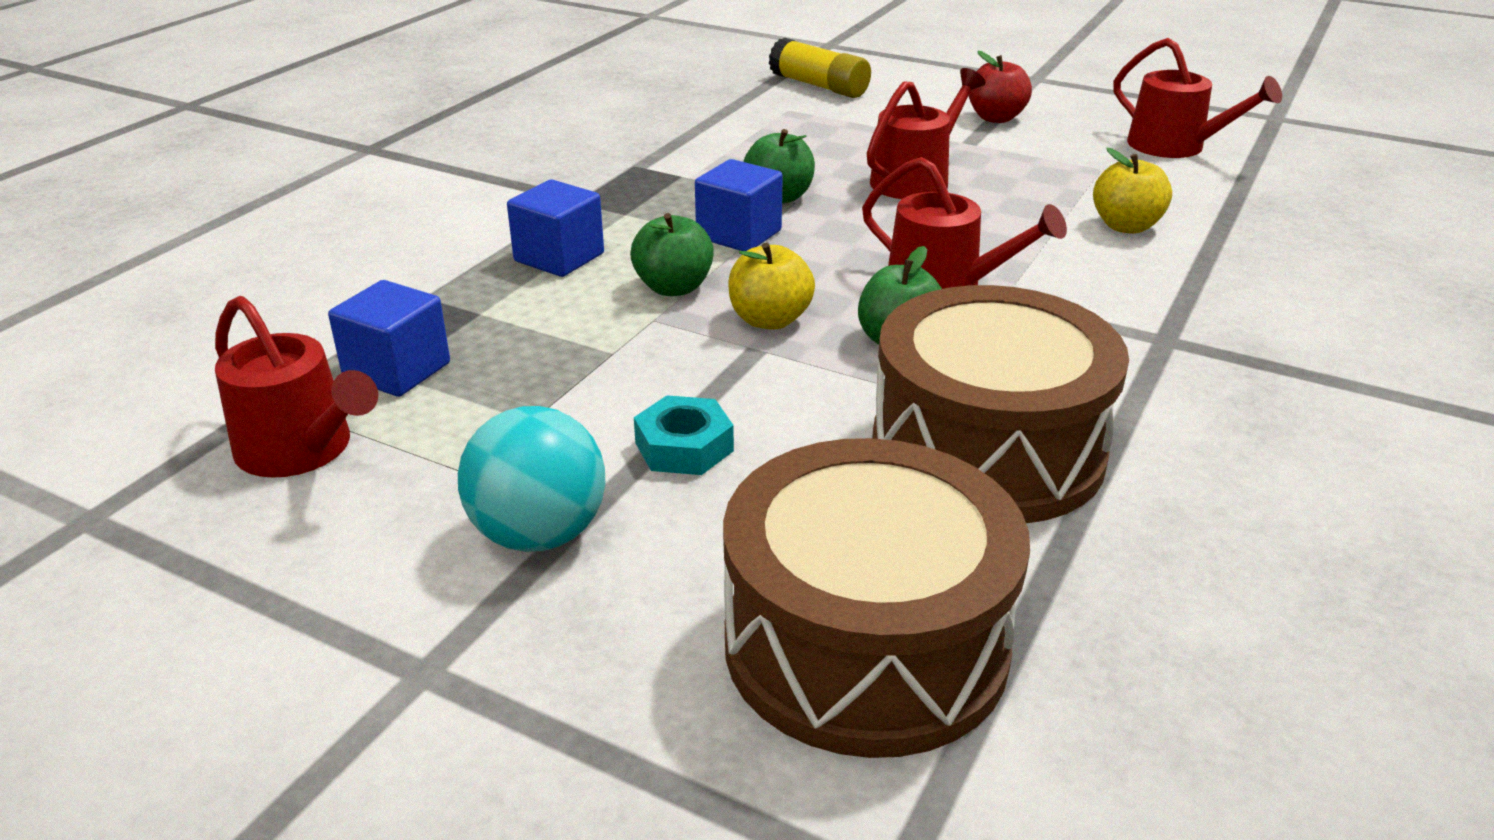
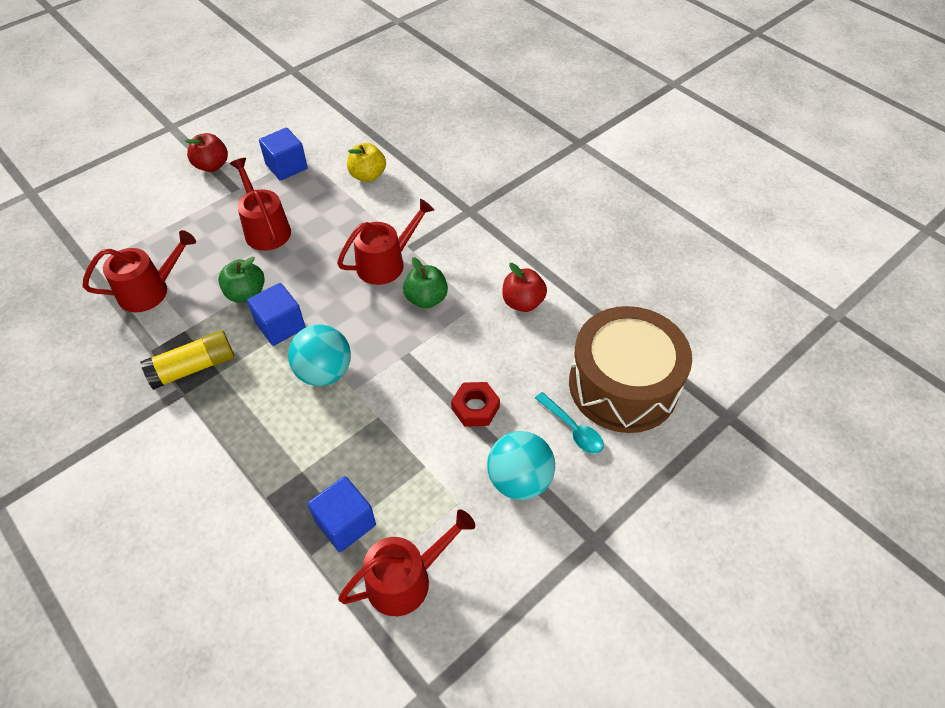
camera: 70 degrees left, 20 degrees up
blue cube [507,179,604,277] -> blue cube moved to [259,128,308,181]
green apple [630,213,714,296] -> turquoise ball [288,324,351,386]
turquoise nut [634,395,734,475] -> red nut [451,382,500,427]
yellow apple [728,243,815,330] -> none
yellow glue stick [769,37,871,98] -> yellow glue stick moved to [140,330,234,390]
brown drum [872,285,1129,523] -> red apple [502,263,547,312]
red watering can [1113,38,1282,158] -> red watering can moved to [83,230,196,312]
none -> turquoise spoon [535,392,604,454]

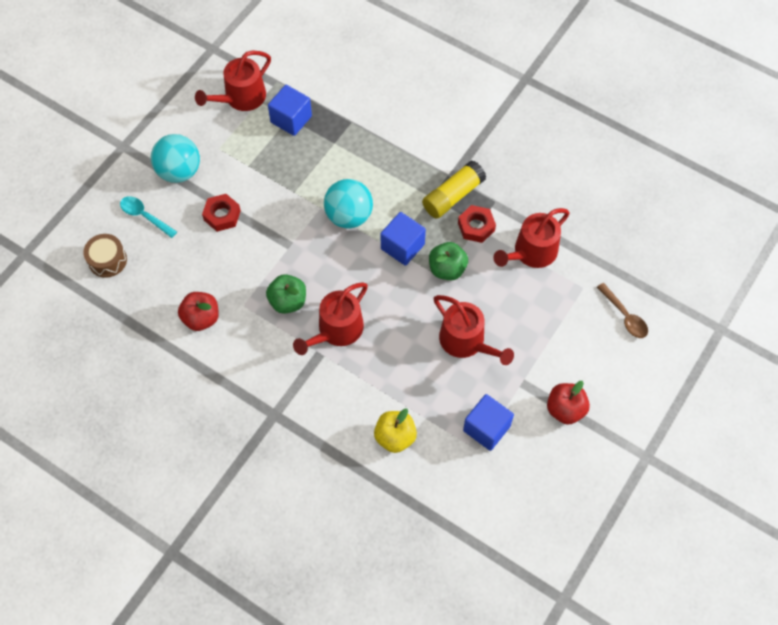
camera: 165 degrees right, 10 degrees up
brown drum [569,306,692,433] -> brown drum [83,234,127,278], size x0.43
none -> red nut [458,205,496,243]
none -> brown spoon [597,283,648,338]

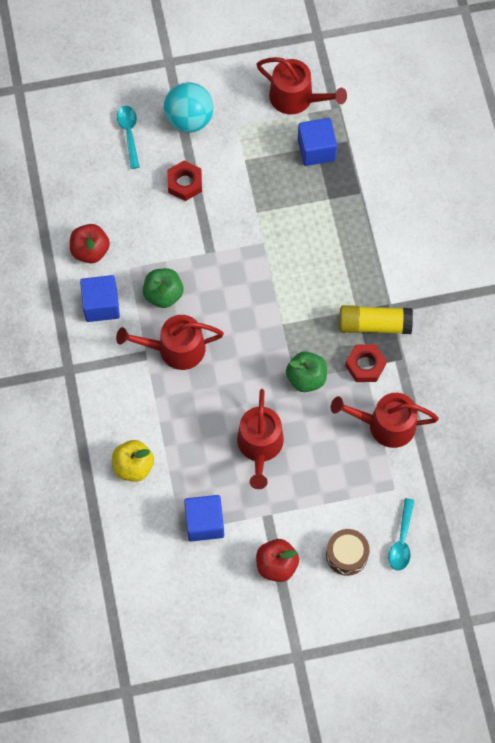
camera: 45 degrees right, 5 degrees up
brown drum [83,234,127,278] -> brown drum moved to [326,529,370,576]
red watering can [195,51,271,111] -> red watering can turned 150 degrees counterclockwise [256,57,347,114]
turquoise ball [324,179,373,228] -> none
blue cube [381,212,426,266] -> blue cube moved to [80,275,120,322]
brown spoon [597,283,648,338] -> turquoise spoon [388,498,415,571]

